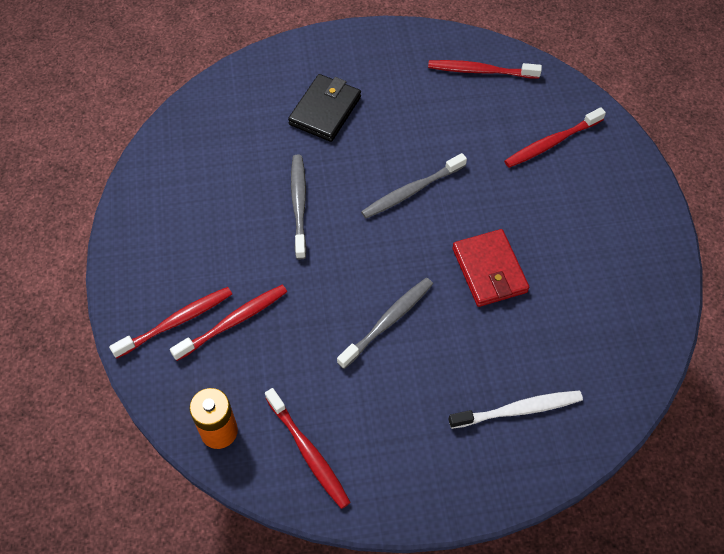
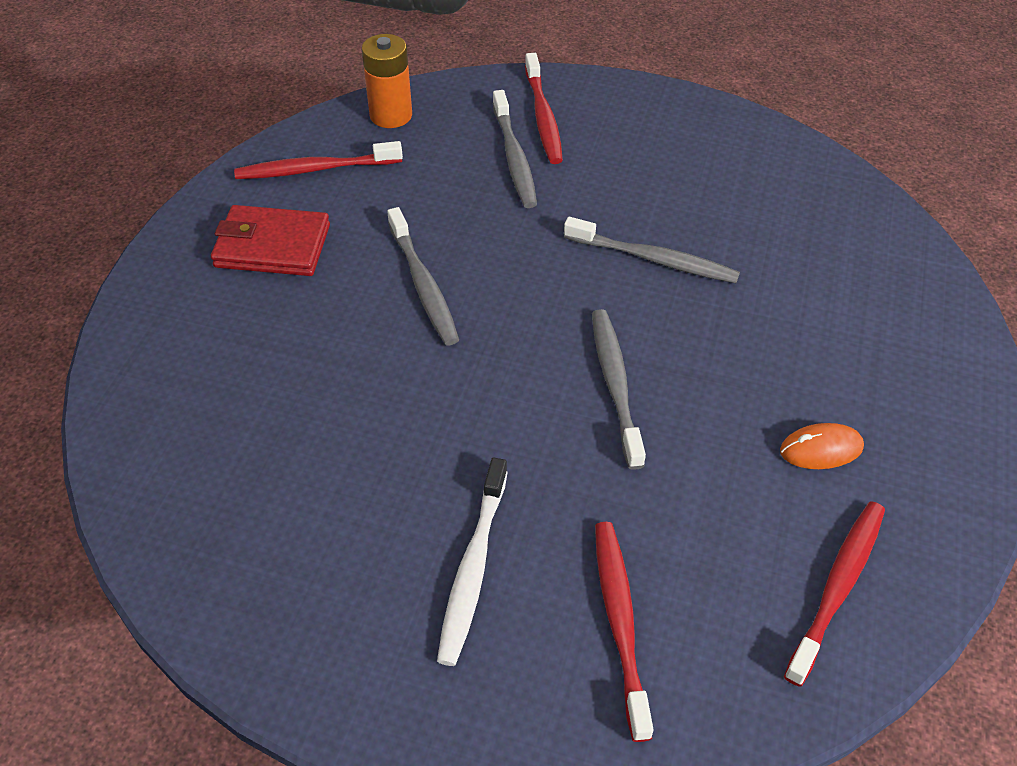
camera: 115 degrees right, 10 degrees down
red toothbrush [170,285,287,361] -> grey toothbrush [492,90,537,208]
black wallet [288,74,361,142] -> none
white toothbrush [448,391,583,429] -> white toothbrush moved to [437,458,507,666]
red wallet [452,229,530,307] -> red wallet moved to [211,205,330,276]
none -> orange mouse [780,423,864,469]

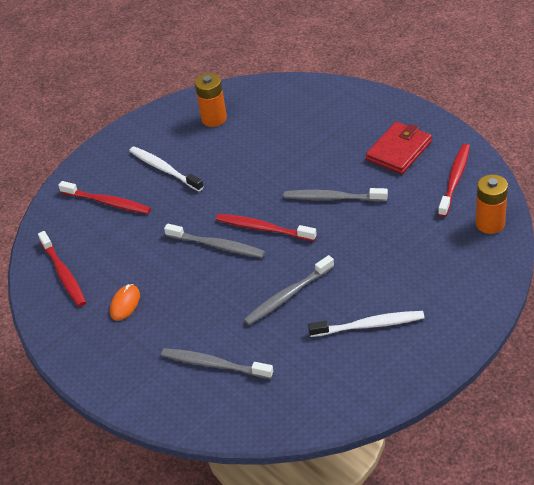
camera: 125 degrees right, 5 degrees down
grey toothbrush [492,90,537,208] -> grey toothbrush moved to [161,348,274,379]
red toothbrush [525,53,563,164] -> red toothbrush moved to [216,214,317,241]
none -> orange battery [195,73,227,127]
none -> white toothbrush [308,311,424,337]

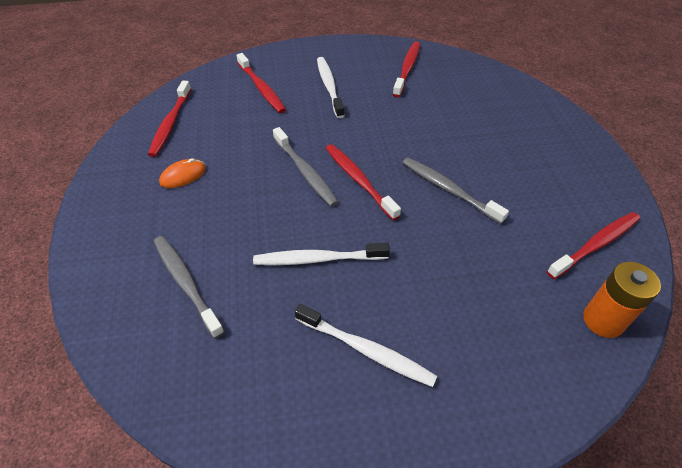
camera: 30 degrees right, 5 degrees up
orange battery [195,73,227,127] -> red toothbrush [393,41,420,97]
grey toothbrush [244,255,334,325] -> white toothbrush [253,243,390,265]
red wallet [366,122,432,174] -> none

